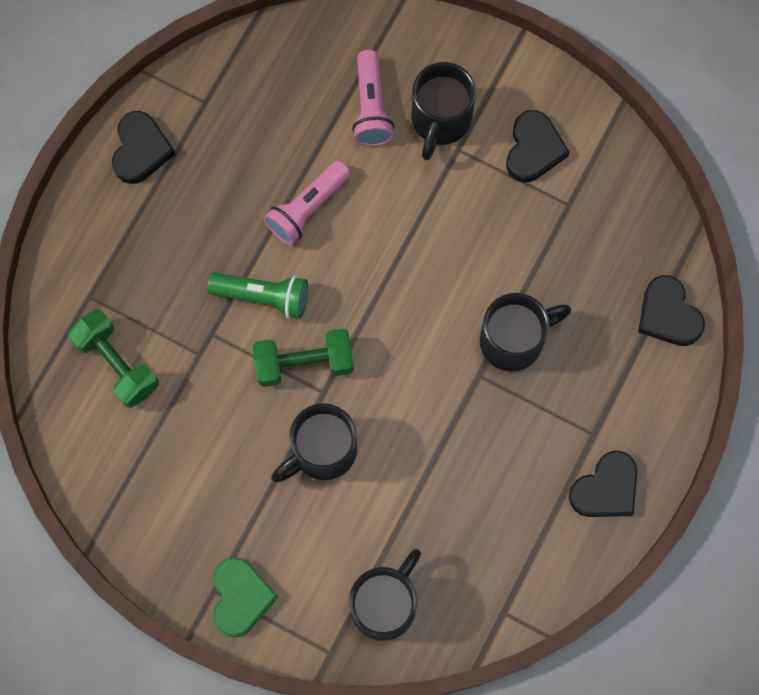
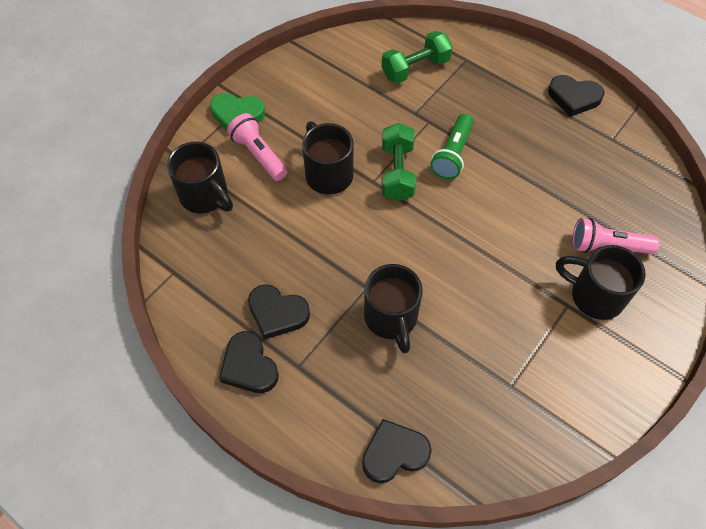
camera: 100 degrees right, 15 degrees down
pink flashlight [264,161,351,245] -> pink flashlight moved to [227,113,287,181]
black heart [506,110,569,182] -> black heart moved to [248,284,310,340]

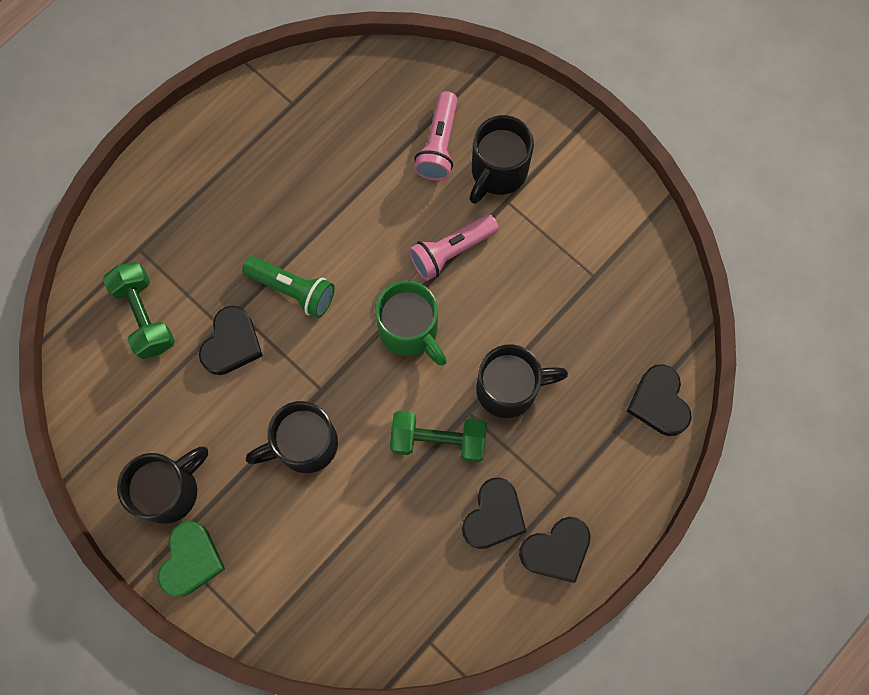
camera: 85 degrees left, 15 degrees up
black mug [167,142,233,213] -> black mug moved to [117,447,208,524]
pink flashlight [227,113,287,181] -> pink flashlight moved to [409,214,499,281]
green dumbbell [382,123,416,201] -> green dumbbell moved to [390,411,487,463]
black heart [548,75,604,117] -> black heart moved to [199,306,263,375]
none -> green mug [375,280,447,366]

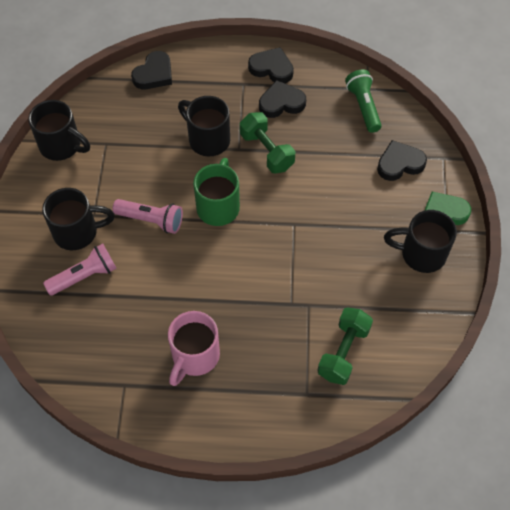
camera: 130 degrees left, 15 degrees down
black heart [199,306,263,375] -> black heart moved to [377,140,427,181]
green flashlight [242,256,335,318] -> green flashlight moved to [345,69,382,133]
black mug [246,401,338,473] -> black mug moved to [28,100,90,161]
none -> pink mug [168,311,220,386]

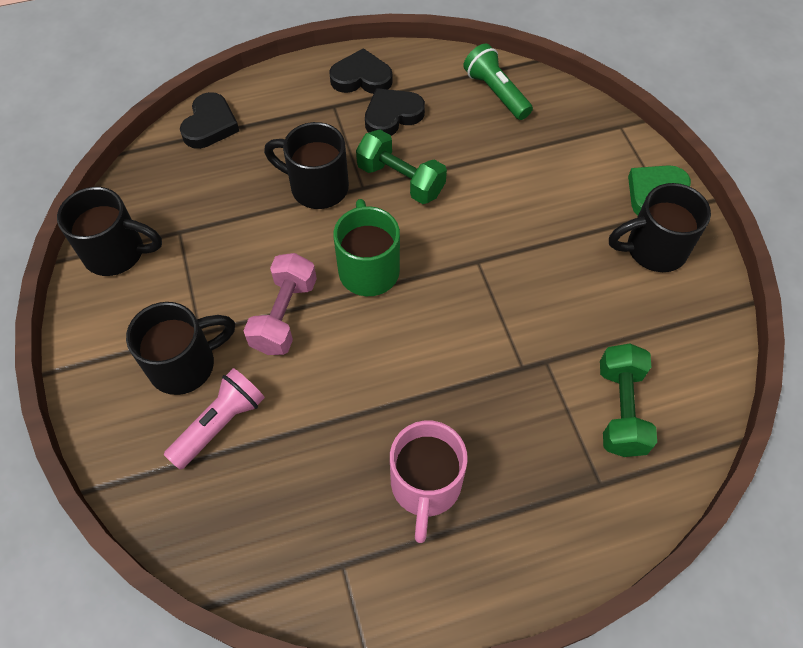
camera: 20 degrees left, 0 degrees up
pink flashlight [112,199,183,234] -> pink dumbbell [243,253,317,355]
black heart [377,140,427,181] -> none

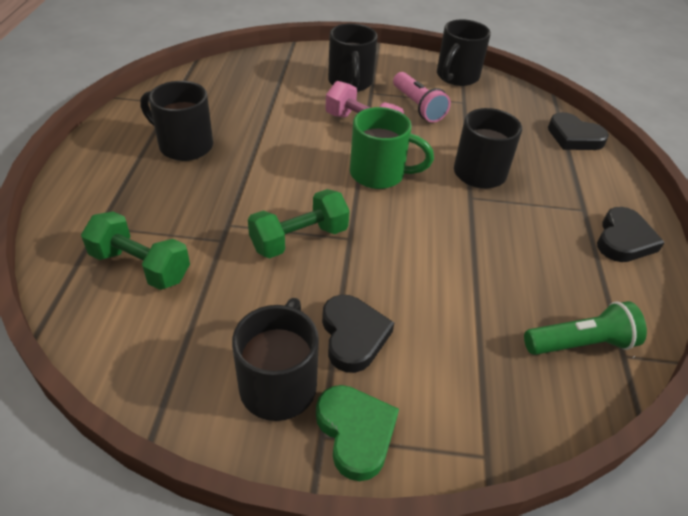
camera: 110 degrees right, 15 degrees down
pink flashlight [164,368,265,470] -> pink flashlight moved to [393,72,451,123]
green dumbbell [356,130,447,204] -> green dumbbell moved to [248,189,350,258]
black heart [365,88,425,136] -> black heart moved to [322,295,394,373]
pink mug [390,421,468,543] -> black mug [140,81,213,161]

